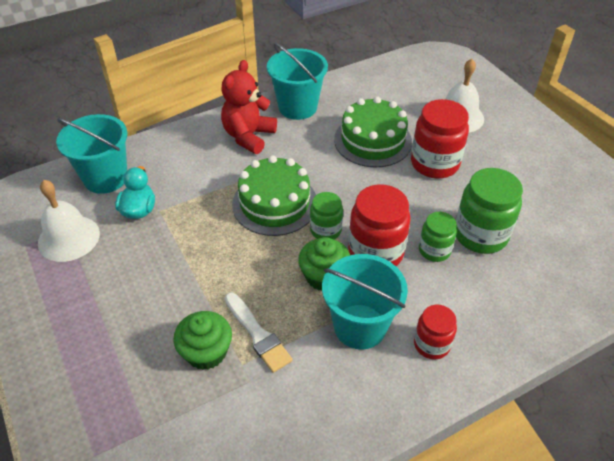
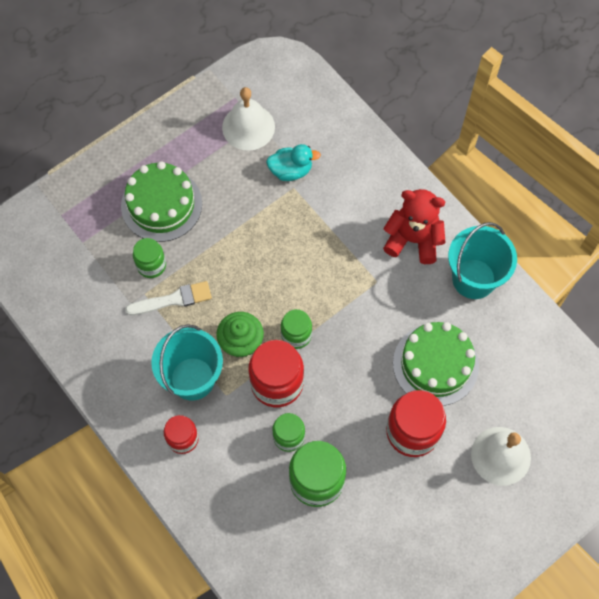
camera: 80 degrees right, 20 degrees up
turquoise bucket [56,114,127,194] -> none
green cupcake [173,311,232,370] -> green jar [133,238,166,278]
white brush [225,293,293,373] -> white brush turned 150 degrees counterclockwise [125,281,212,315]
green cake [232,155,316,236] -> green cake moved to [121,161,202,242]

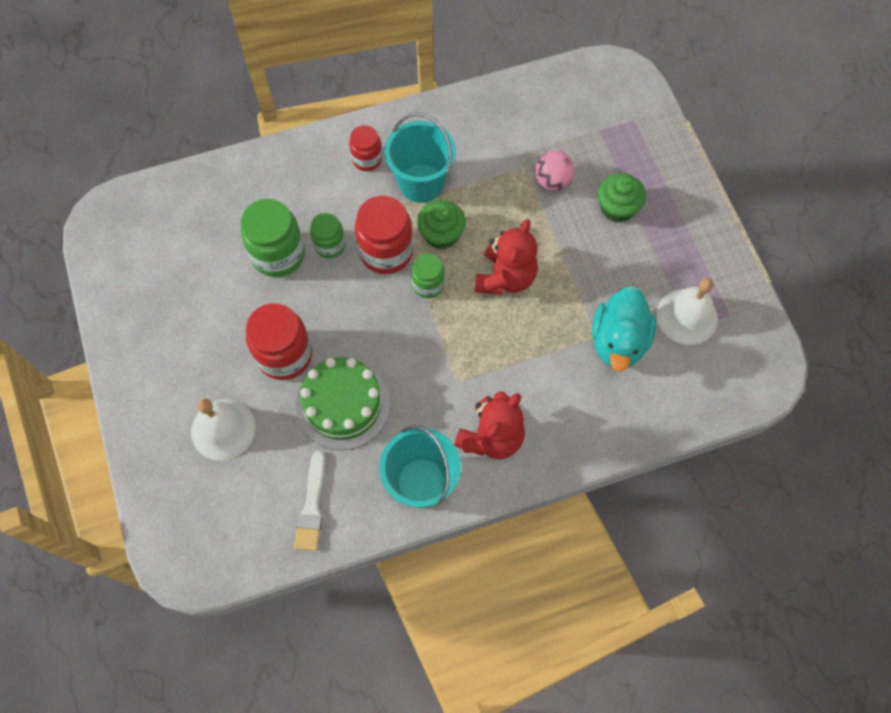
camera: 110 degrees right, 0 degrees up
green cake [121,161,202,242] -> green cupcake [598,173,646,223]
white brush [125,281,212,315] -> white brush moved to [294,451,325,551]
green jar [133,238,166,278] -> pink ball [535,150,575,191]
turquoise duck [266,144,321,181] -> turquoise duck [592,286,657,371], size x1.56
none -> red teddy bear [475,219,538,295]

